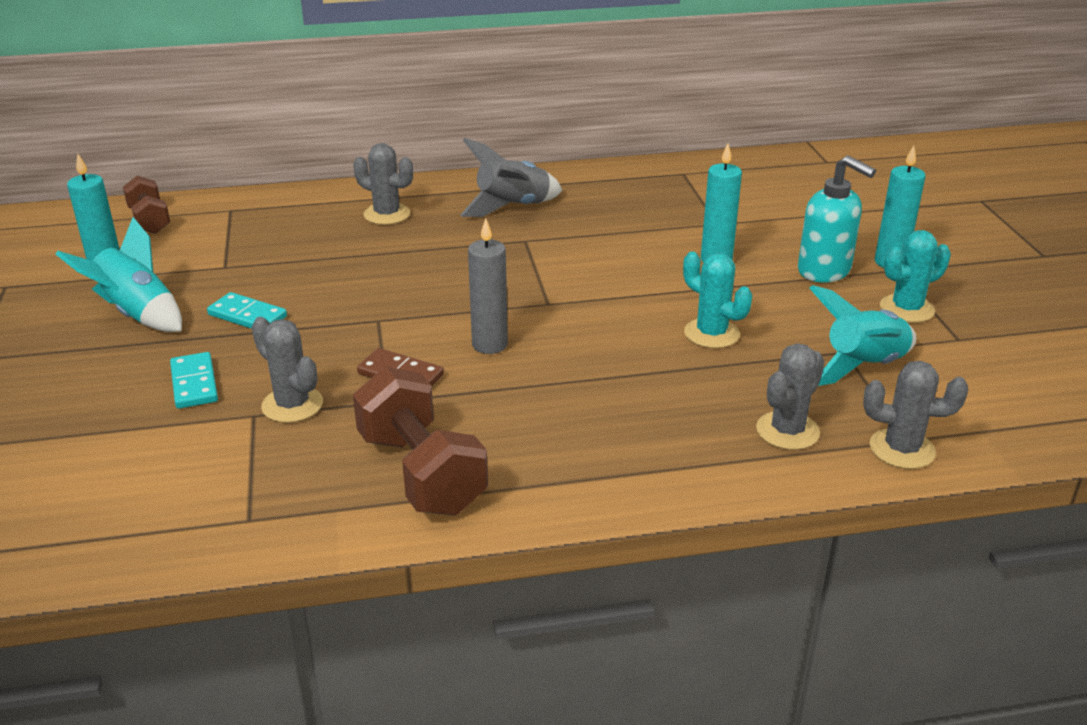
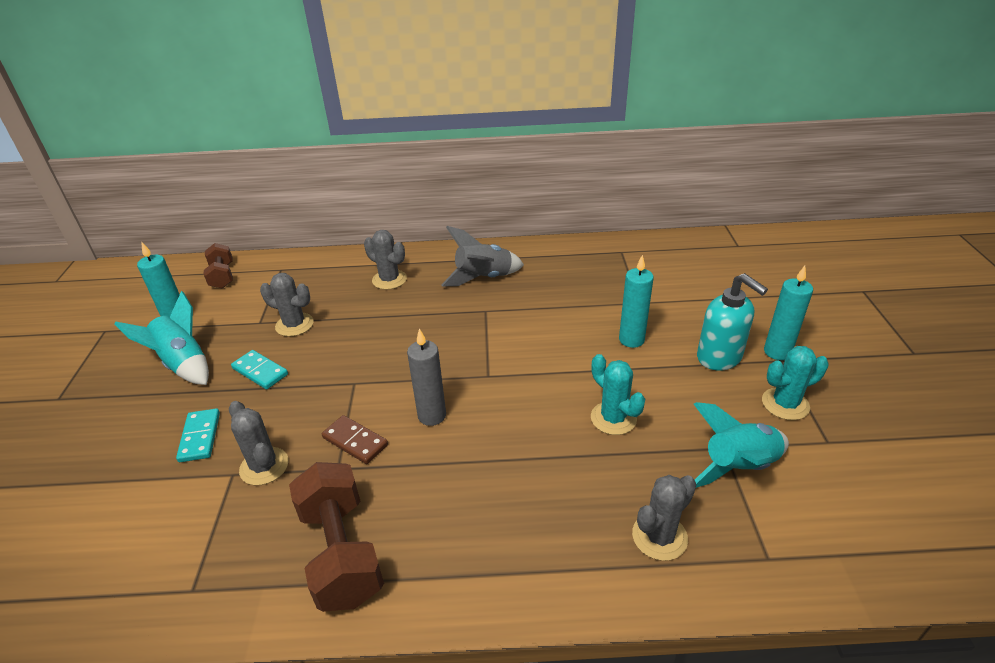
camera: 10 degrees right, 5 degrees up
grey cactus [863,361,968,469] -> grey cactus moved to [260,273,314,337]

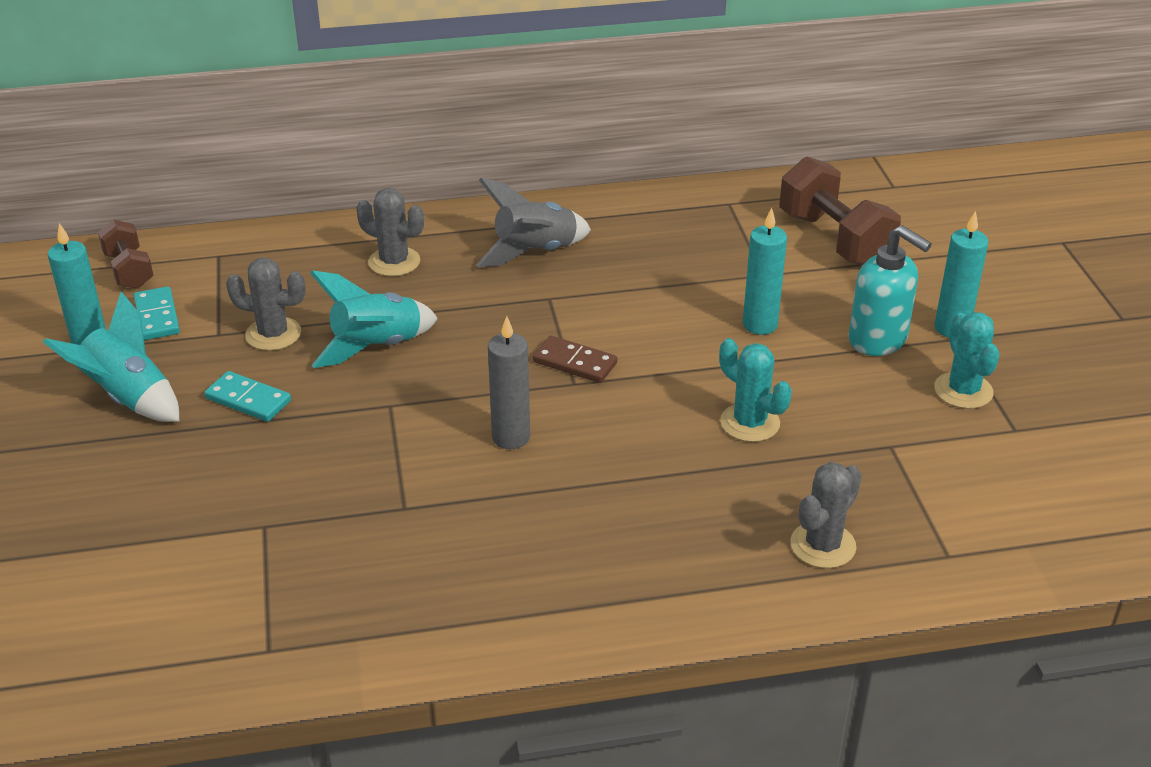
camera: 10 degrees left, 0 degrees up
turquoise domino [176,408,220,462] -> turquoise domino moved to [134,286,180,340]
grey cactus [229,401,288,485] -> none
brown dumbbell [289,462,384,612] -> brown dumbbell moved to [779,156,901,265]
brown domino [322,415,388,464] -> brown domino moved to [533,335,617,383]
turquoise rocket [694,402,789,488] -> turquoise rocket moved to [310,270,438,368]
turquoise cactus [762,346,829,420] -> turquoise cactus turned 75 degrees counterclockwise [934,312,999,409]

